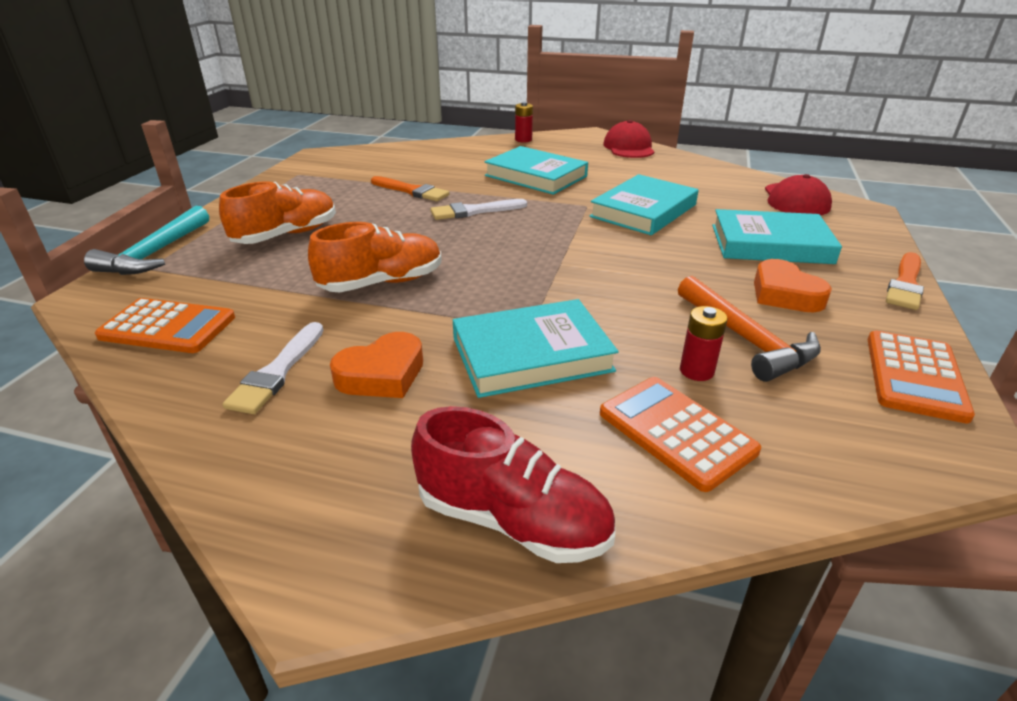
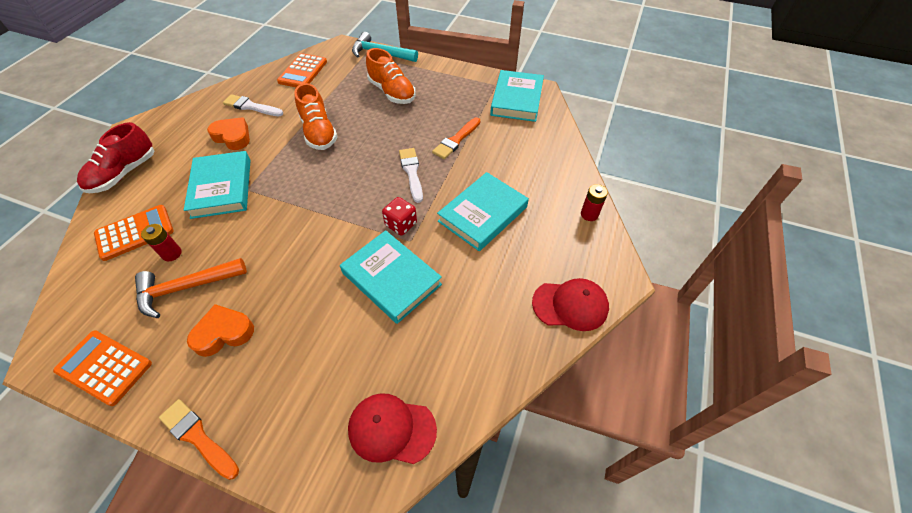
camera: 95 degrees right, 20 degrees up
orange heart [330,332,423,398] -> orange heart turned 150 degrees clockwise [207,117,250,150]
turquoise book [712,209,842,264] -> turquoise book moved to [490,70,544,122]
none -> red dice [382,197,417,236]

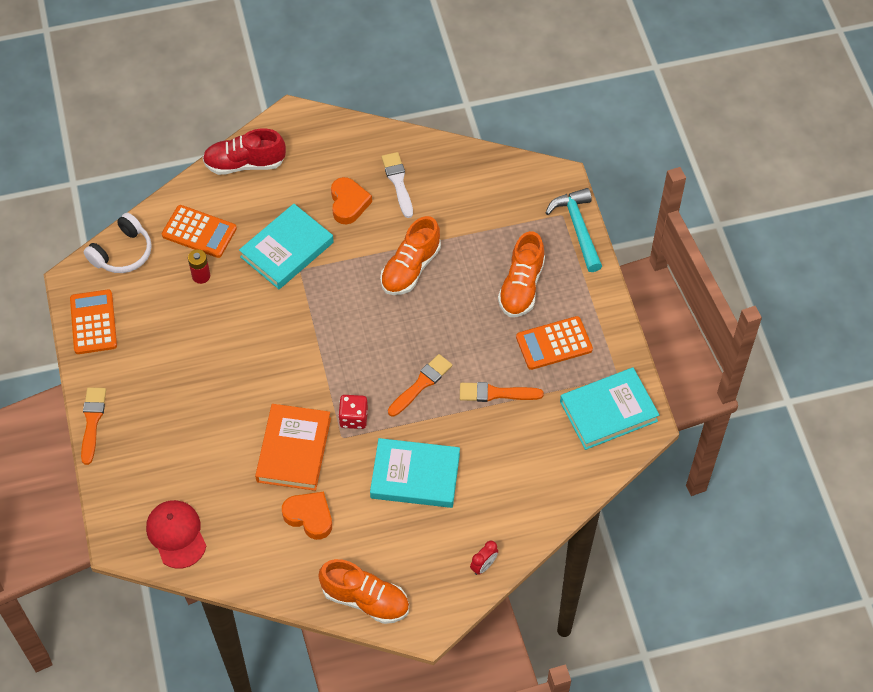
camera: 55 degrees right, 5 degrees up
orange hammer [135,258,247,318] -> none
orange heart [187,304,254,357] -> orange heart moved to [282,492,332,540]
orange calculator [277,53,327,87] -> orange calculator moved to [516,316,593,370]
turquoise book [340,230,442,324] -> orange book [255,404,331,491]
white brush [399,148,423,203] -> orange brush [388,354,452,417]
red cap [532,278,609,331] -> orange shoe [318,559,409,624]
red battery [581,184,608,221] -> red clock [470,541,498,575]
none -> white headphones [84,213,152,273]

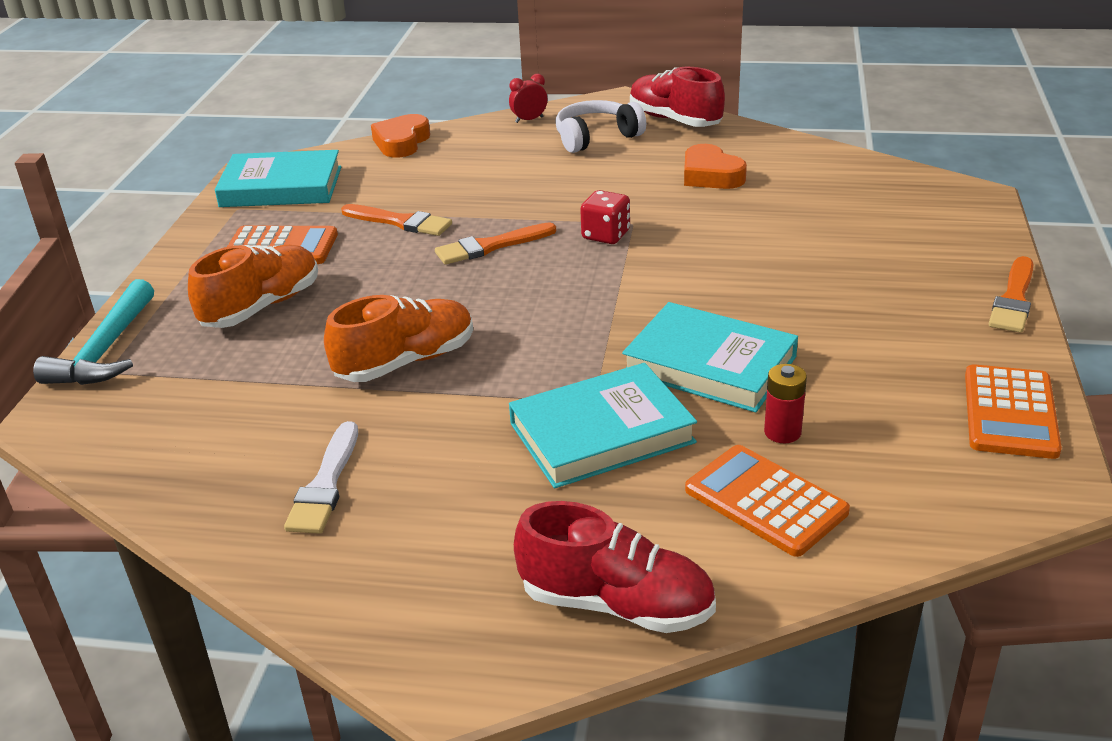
camera: 155 degrees left, 25 degrees down
white headphones [84,213,152,273] -> white headphones moved to [555,100,646,153]
red cap [146,500,206,569] -> none
orange book [255,404,331,491] -> none
orange shoe [318,559,409,624] -> red shoe [630,67,725,127]
orange heart [331,177,372,224] -> orange heart moved to [371,114,430,158]
turquoise book [370,438,460,508] -> turquoise book moved to [622,302,798,413]

